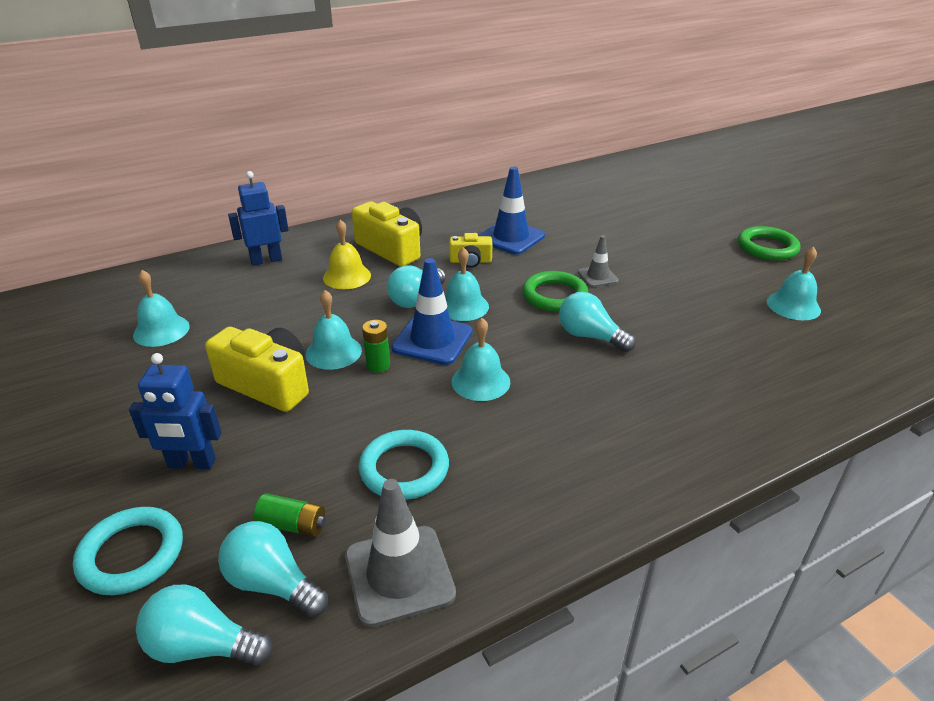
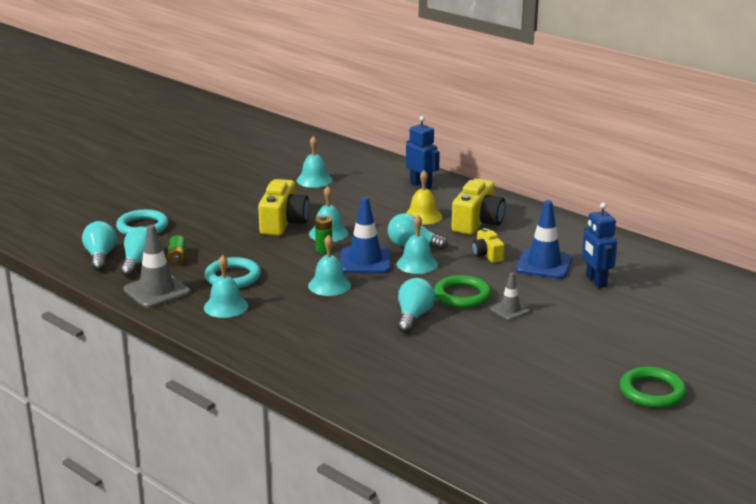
camera: 70 degrees right, 10 degrees down
blue robot [129,353,221,469] -> blue robot moved to [582,202,617,288]
turquoise bell [767,246,821,320] -> turquoise bell moved to [204,255,248,318]

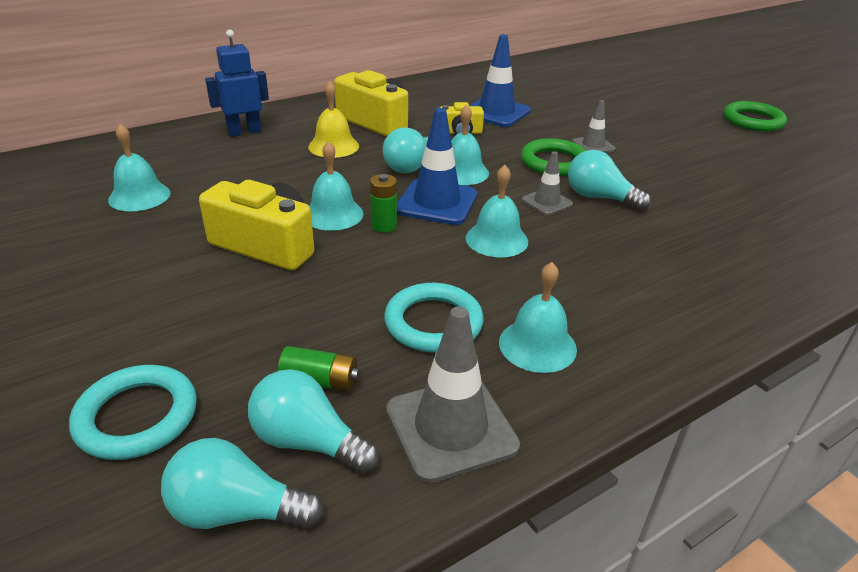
camera: 75 degrees left, 10 degrees up
blue robot [582,202,617,288] -> none
none -> grey traffic cone [522,151,573,215]

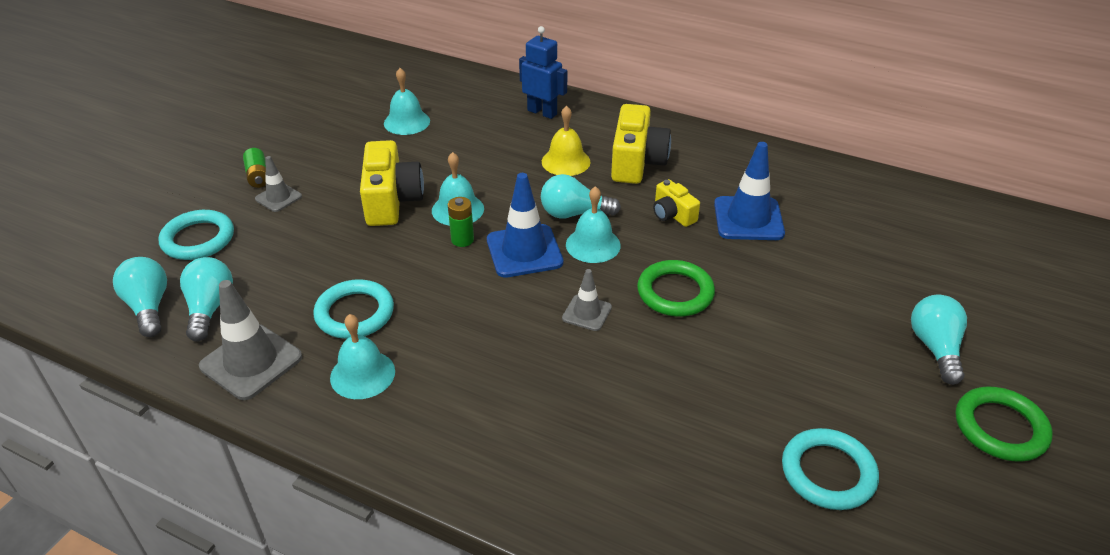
camera: 60 degrees right, 5 degrees up
green battery [278,346,360,392] -> green battery moved to [243,148,266,188]
turquoise bell [465,165,528,257] -> none
turquoise light bulb [568,150,651,211] -> turquoise light bulb moved to [911,294,967,385]
grey traffic cone [572,100,615,153] -> grey traffic cone moved to [255,156,302,212]
none -> turquoise ring [782,428,879,510]

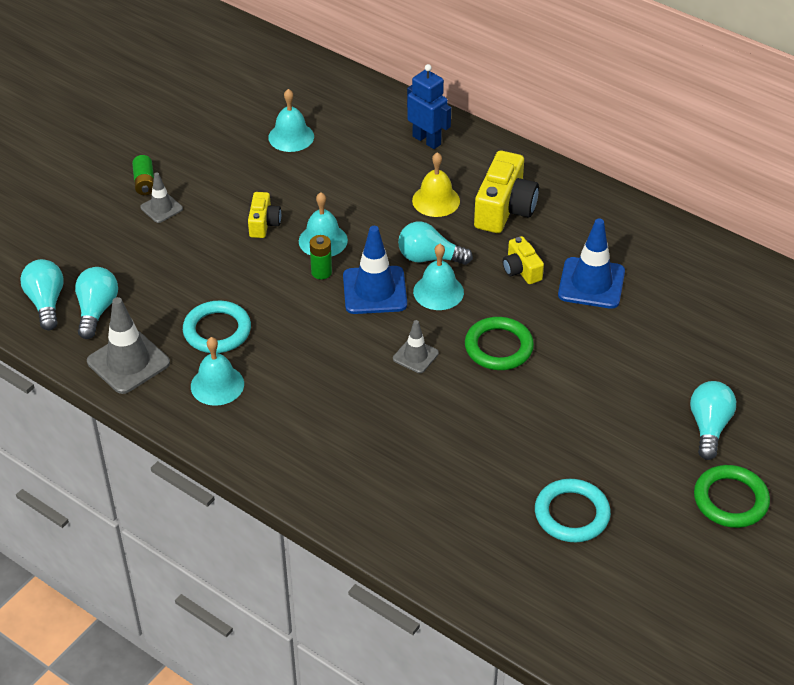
camera: 10 degrees right, 5 degrees up
turquoise ring [158,210,234,260] -> none
yellow camera [360,140,424,226] -> yellow camera [248,192,281,238], size x0.56

